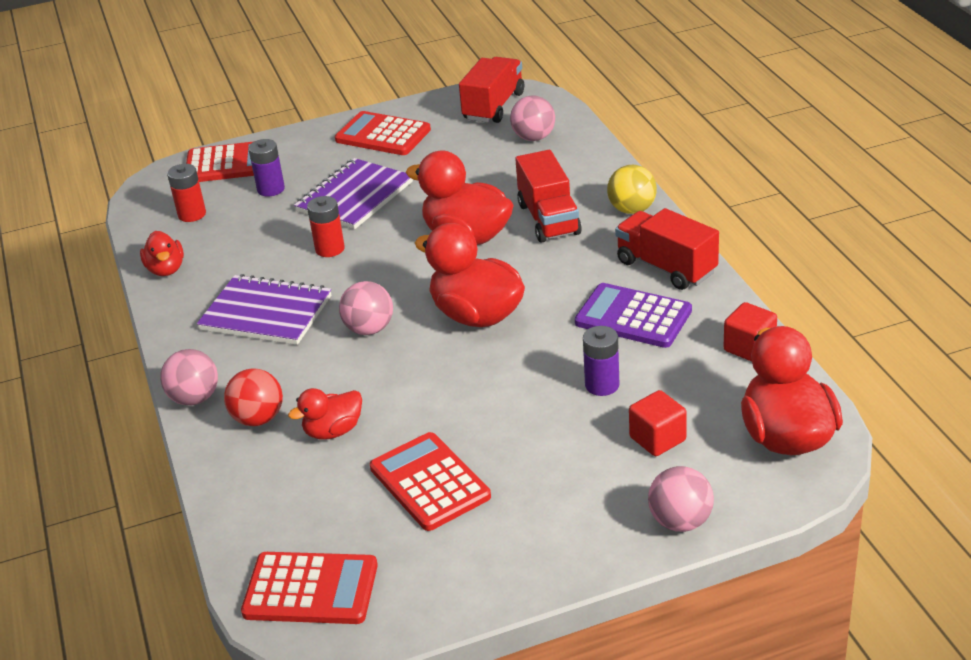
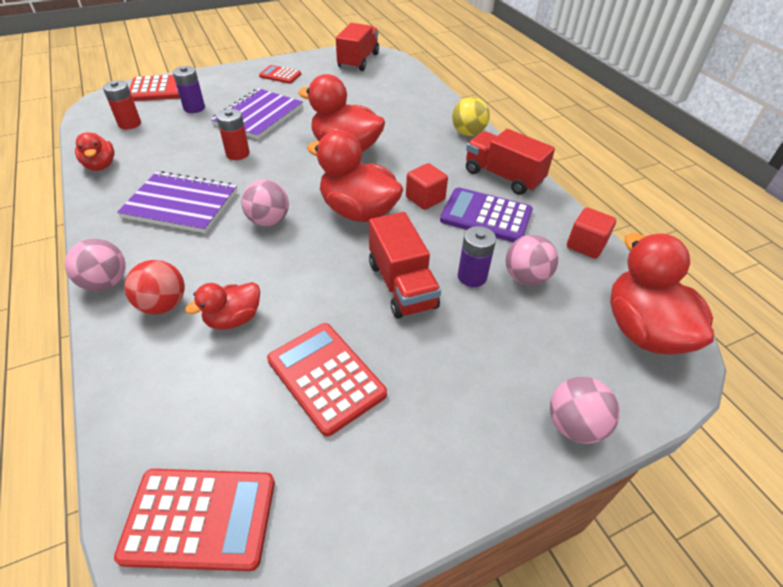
camera: 10 degrees left, 10 degrees up
red calculator [335,111,431,155] -> red calculator [259,65,301,84], size x0.60
pink ball [510,95,555,141] -> pink ball moved to [506,235,558,286]
red truck [515,150,582,243] -> red truck moved to [369,212,441,319]
red cube [629,390,687,456] -> red cube moved to [406,163,448,210]

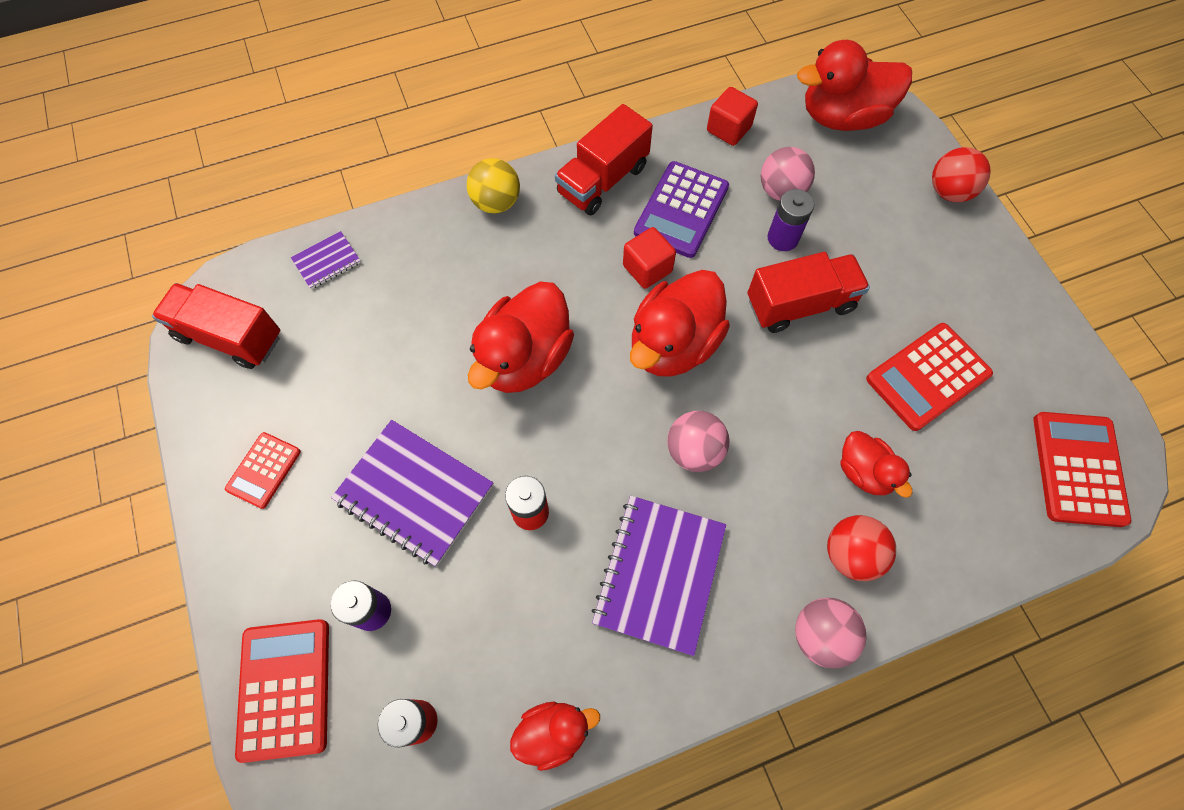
camera: 85 degrees left, 20 degrees up
pink ball [550,377,620,444] -> red ball [932,147,991,202]
none -> purple notebook [291,231,361,289]

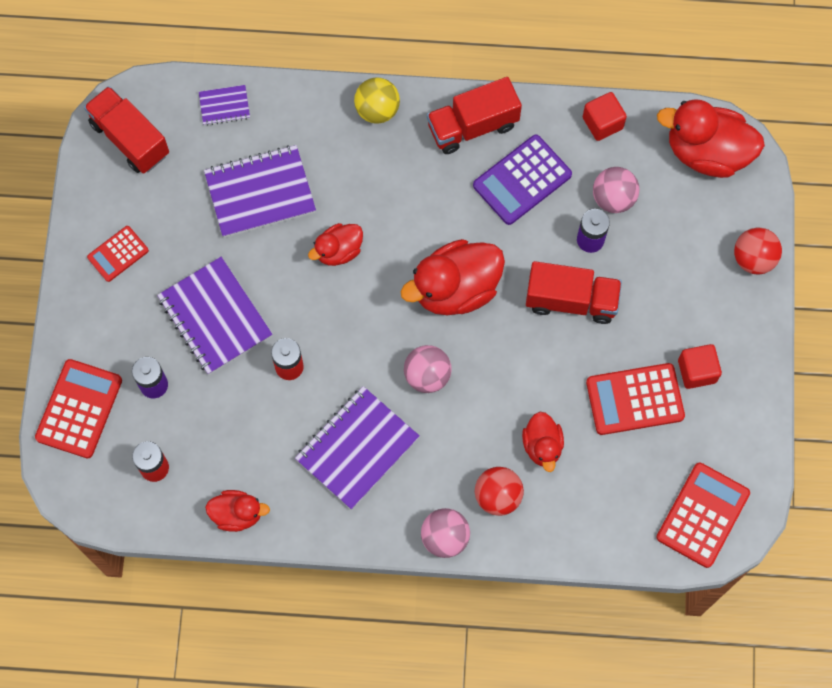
camera: 25 degrees right, 5 degrees up
red duck [468,282,574,393] -> red duck [308,223,363,266], size x0.56
red cube [623,227,676,289] -> red cube moved to [678,344,722,389]
none -> purple notebook [204,145,316,238]

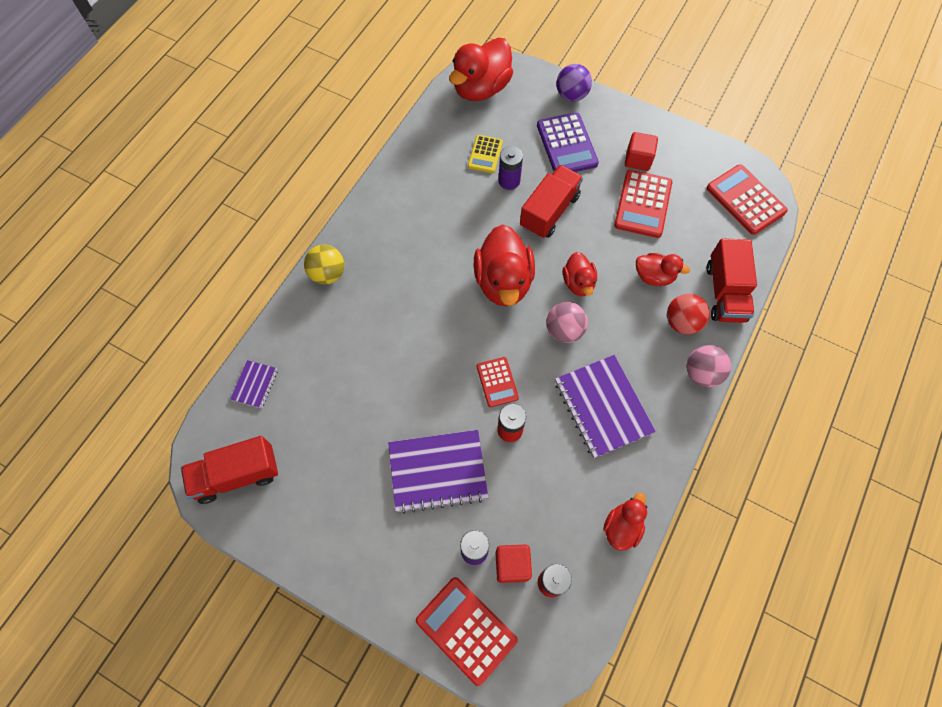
camera: 65 degrees left, 5 degrees down
red calculator [87,226,149,282] -> red calculator moved to [477,357,519,407]
purple notebook [204,145,316,238] -> none
red duck [308,223,363,266] -> red duck moved to [563,252,597,296]
red truck [427,77,522,154] -> red truck moved to [707,238,757,323]
purple calculator [473,135,572,225] -> purple calculator moved to [537,112,599,172]
red cube [583,92,627,141] -> red cube moved to [495,544,532,583]
pink ball [593,167,639,213] -> yellow calculator [468,135,503,173]
red ball [734,228,782,275] -> purple ball [556,64,592,102]

